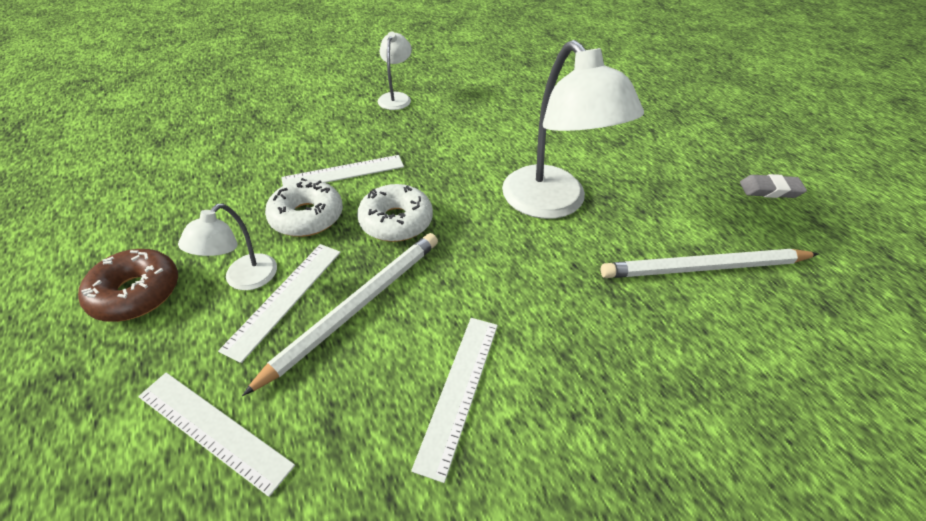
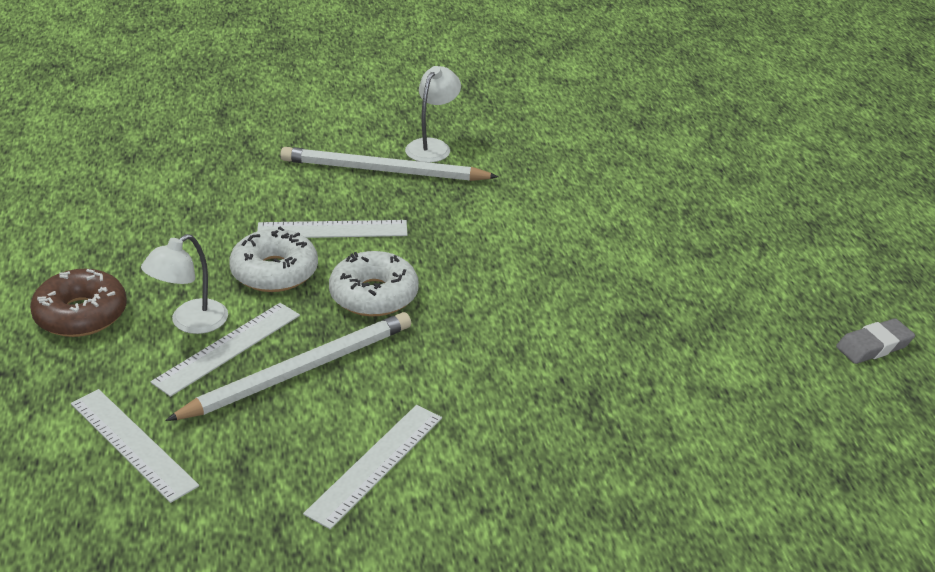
camera: 15 degrees right, 10 degrees down
white lamp [502,40,644,219] -> none
white pencil [601,249,818,278] -> white pencil moved to [280,147,499,181]
grey eraser [740,174,807,198] -> grey eraser turned 45 degrees counterclockwise [836,318,915,364]

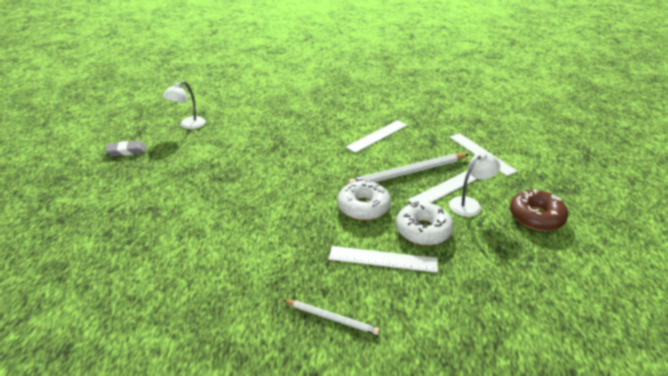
camera: 165 degrees left, 0 degrees up
white pencil [280,147,499,181] -> white pencil [284,300,380,335], size x0.54
white lamp [405,66,461,163] -> white lamp moved to [163,81,206,129]

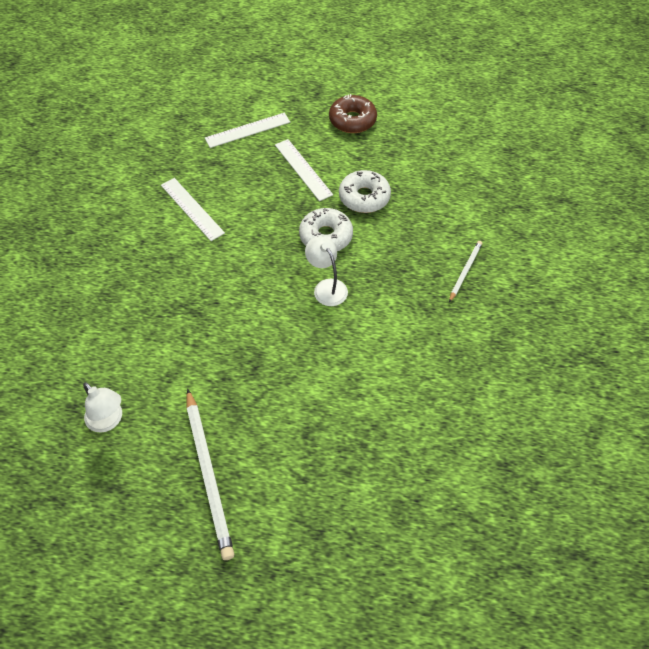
camera: 85 degrees left, 20 degrees up
grey eraser [105,141,147,156] -> none
white ruler [329,246,438,273] -> none
white pencil [348,153,469,184] -> white pencil moved to [187,389,234,560]
white lamp [449,152,500,217] -> white lamp moved to [305,236,348,306]

